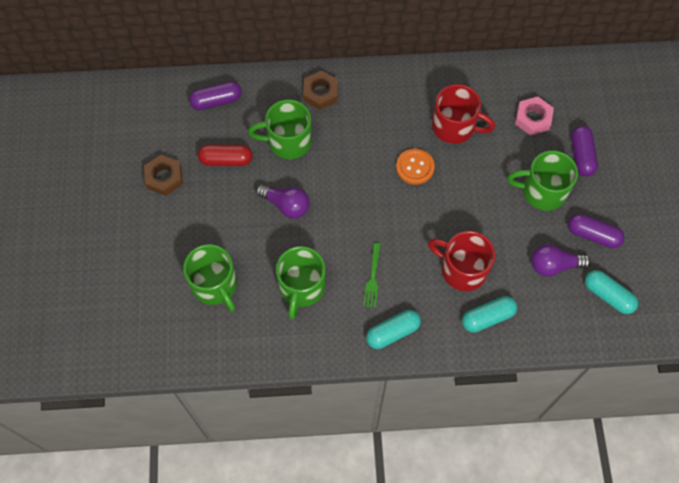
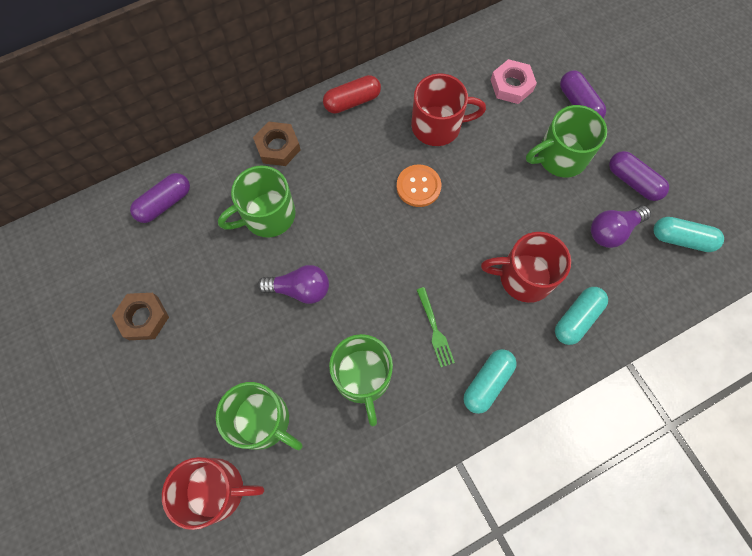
camera: 25 degrees left, 5 degrees up
red capsule [198,145,253,166] -> red capsule moved to [323,75,381,114]
purple capsule [568,214,624,248] -> purple capsule turned 45 degrees clockwise [609,151,669,201]
none -> red mug [162,457,264,530]

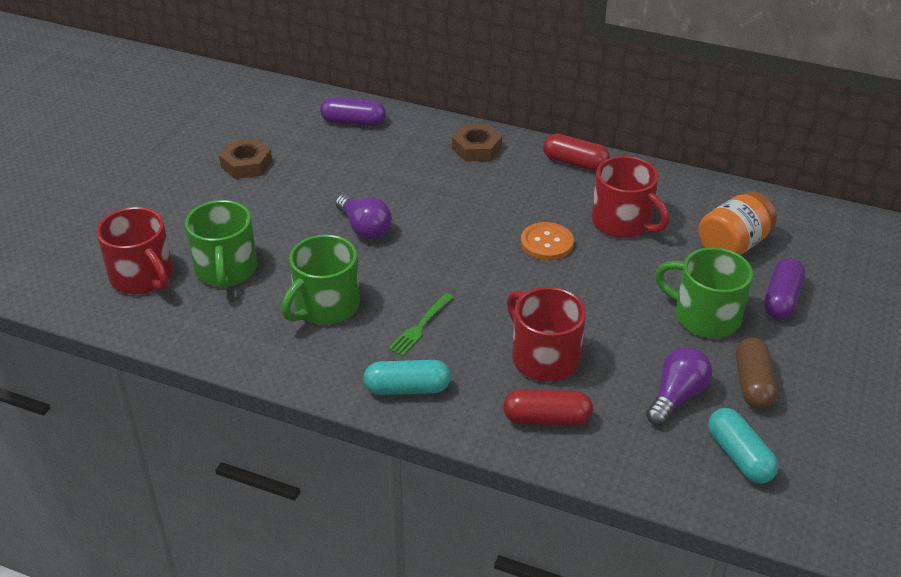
camera: 50 degrees right, 30 degrees down
green mug [218,166,296,237] -> none
pink nut [491,59,537,104] -> orange jar [698,192,777,255]
turquoise capsule [555,287,608,345] -> red capsule [503,389,593,426]
purple light bulb [591,206,651,248] -> purple light bulb turned 105 degrees clockwise [646,347,712,426]
purple capsule [609,151,669,201] -> brown capsule [736,337,777,409]

